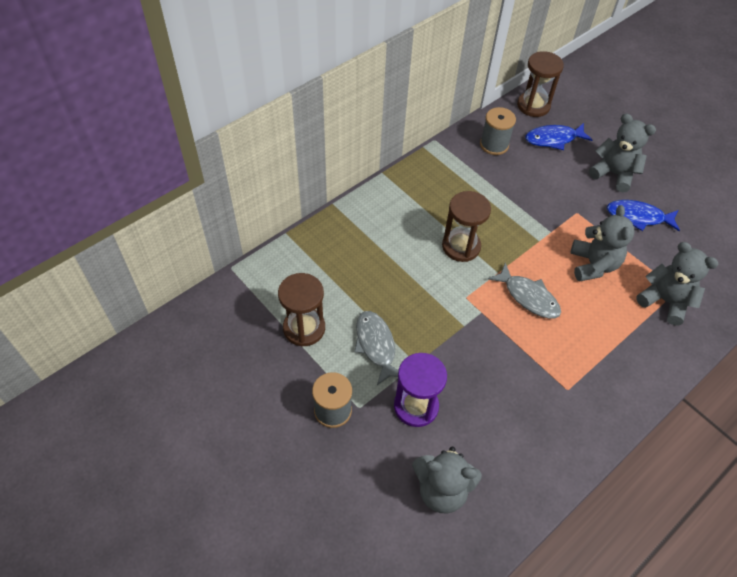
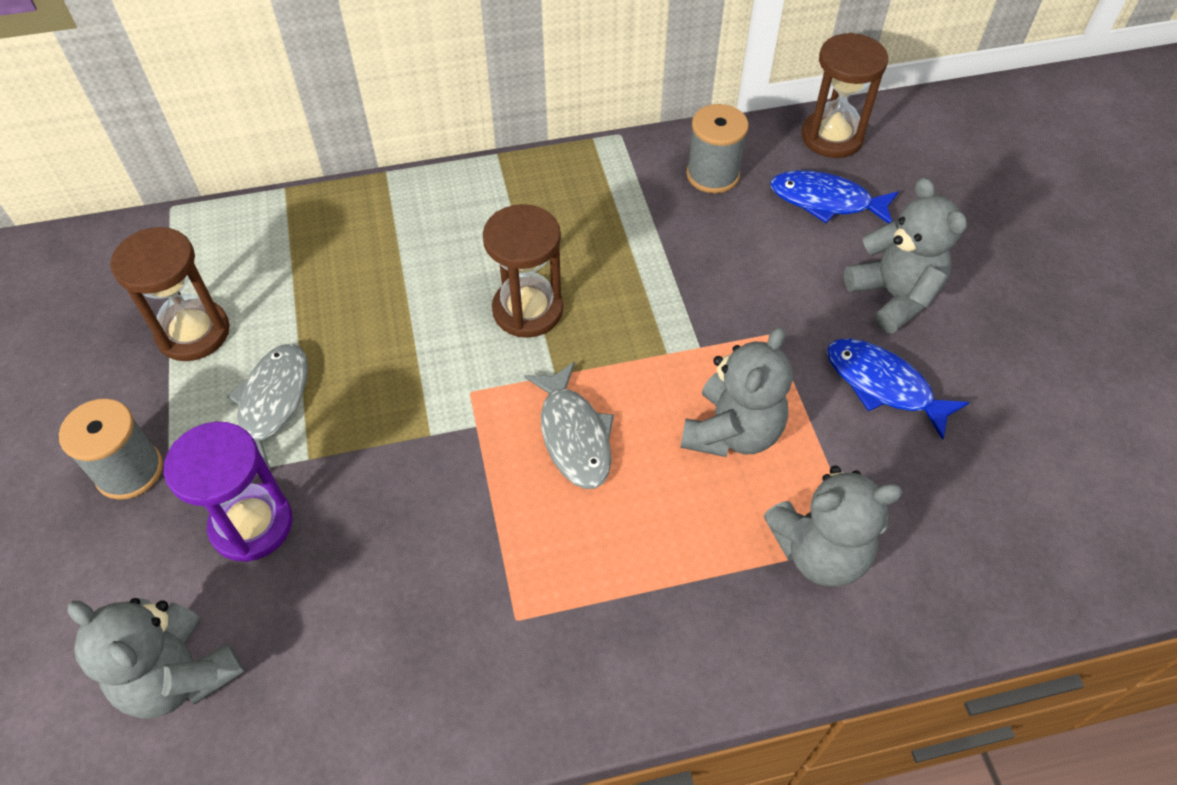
camera: 30 degrees right, 0 degrees up
grey teddy bear [636,242,719,325] -> grey teddy bear turned 105 degrees clockwise [763,466,903,586]

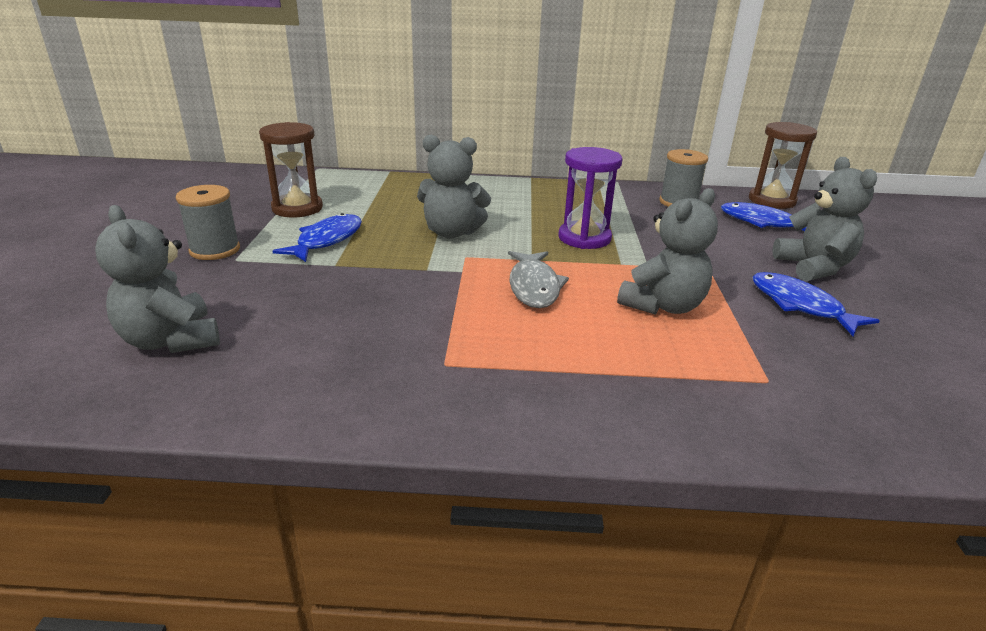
camera: 15 degrees right, 25 degrees down
purple hourglass [164,422,292,562] -> purple hourglass moved to [559,147,623,249]
grey fish [227,344,308,471] -> blue fish [272,213,362,262]
brown hourglass [483,204,563,338] -> none
grey teddy bear [763,466,903,586] -> grey teddy bear moved to [417,135,491,238]

